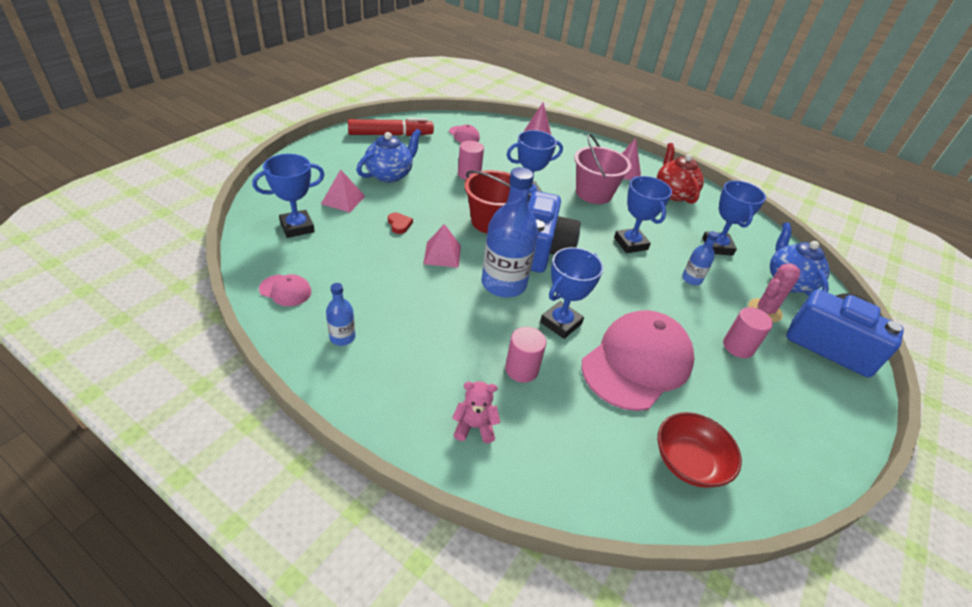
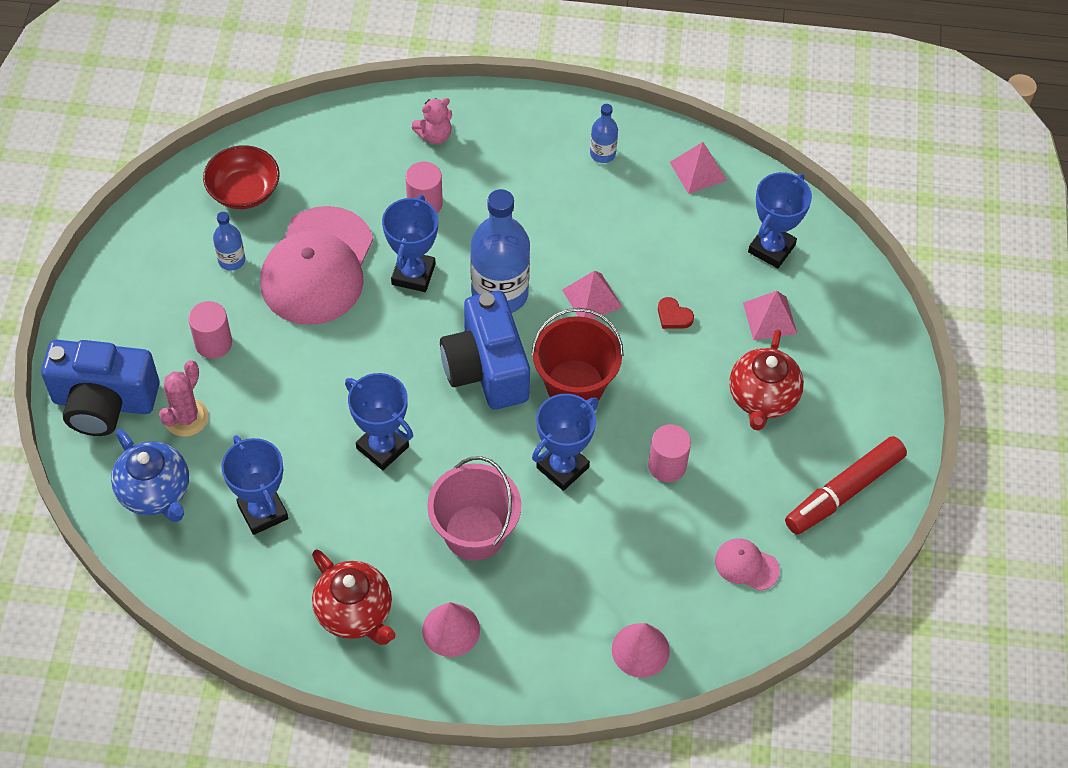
camera: 155 degrees right, 15 degrees up
pink cap [259,274,312,306] -> pink pyramid [670,142,727,194]
blue teapot [357,129,422,183] -> red teapot [729,329,804,431]
blue bottle [682,231,719,285] -> blue bottle moved to [213,212,245,271]

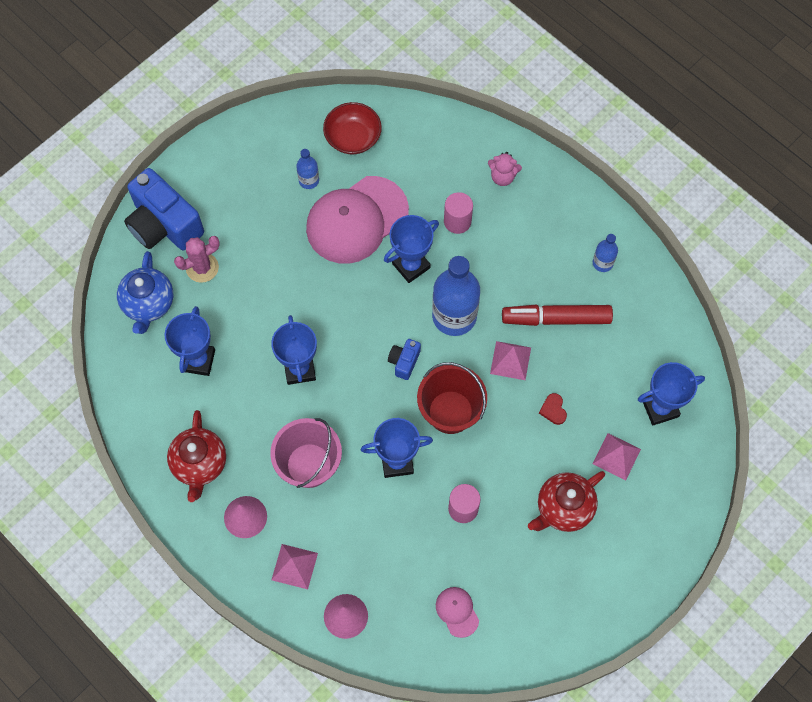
camera: 40 degrees right, 10 degrees up
pink cylinder [188,301,232,359] -> none
blue camera [440,291,530,409] -> blue camera [388,339,421,380], size x0.46
pink pyramid [670,142,727,194] -> pink pyramid moved to [272,544,318,589]
red marker [785,436,907,535] -> red marker moved to [502,304,613,326]

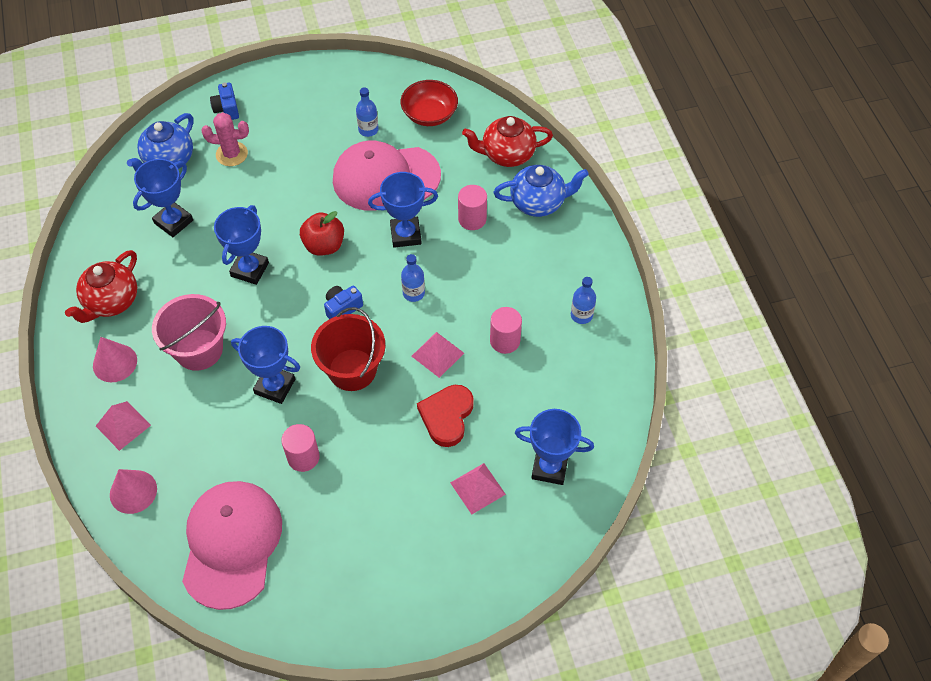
camera: 30 degrees right, 10 degrees down
blue camera [124,168,204,250] -> blue camera [210,83,239,120], size x0.46
blue bottle [432,256,480,336] -> blue bottle [401,254,425,302], size x0.48
pink cap [436,587,479,638] -> pink cap [182,481,282,610], size x2.34
pink teddy bear [488,152,522,186] -> blue teapot [493,165,589,217]
red marker [502,304,613,326] -> pink cylinder [490,307,522,354]
red teapot [528,471,605,532] -> red teapot moved to [462,116,553,167]
red heart [539,393,567,425] -> red heart [417,385,474,447], size x1.91
none -> red apple [300,211,344,256]

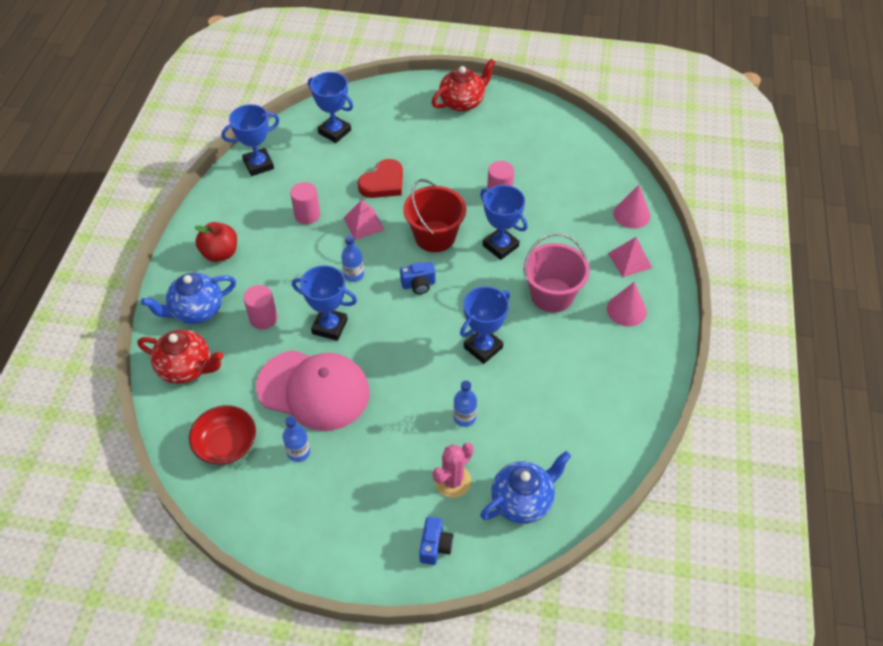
camera: 155 degrees left, 5 degrees down
red teapot [65,250,137,323] -> red teapot moved to [431,58,496,112]
blue trophy [133,159,193,237] -> blue trophy moved to [221,104,280,176]
pink cap [182,481,282,610] -> none
pink cactus [201,112,249,166] -> pink cactus turned 75 degrees counterclockwise [433,443,474,498]
red apple [300,211,344,256] -> red apple moved to [194,222,237,262]
pink pyramid [450,463,506,515] -> none
blue teapot [493,165,589,217] -> blue teapot turned 45 degrees counterclockwise [141,273,236,324]
blue bottle [571,277,596,324] -> blue bottle moved to [453,380,477,427]

